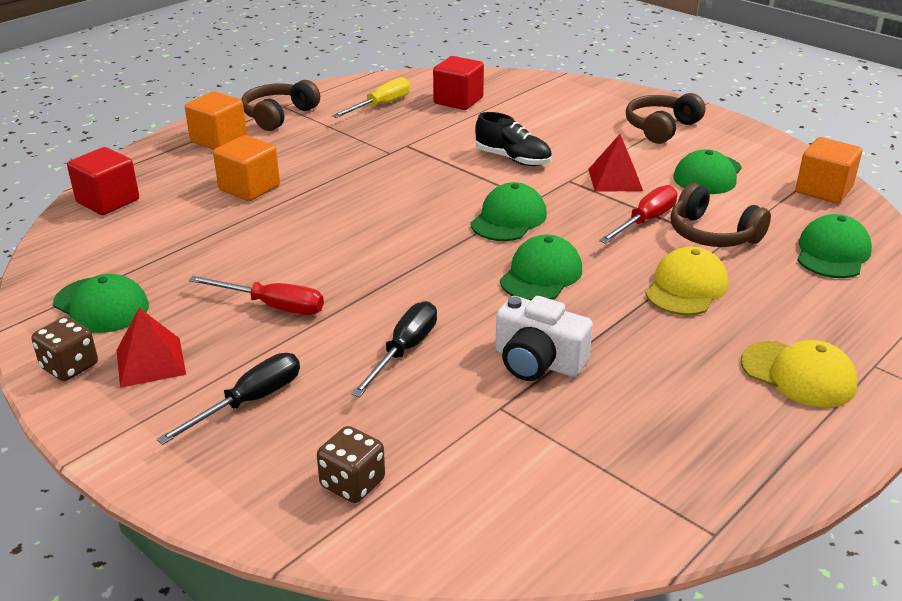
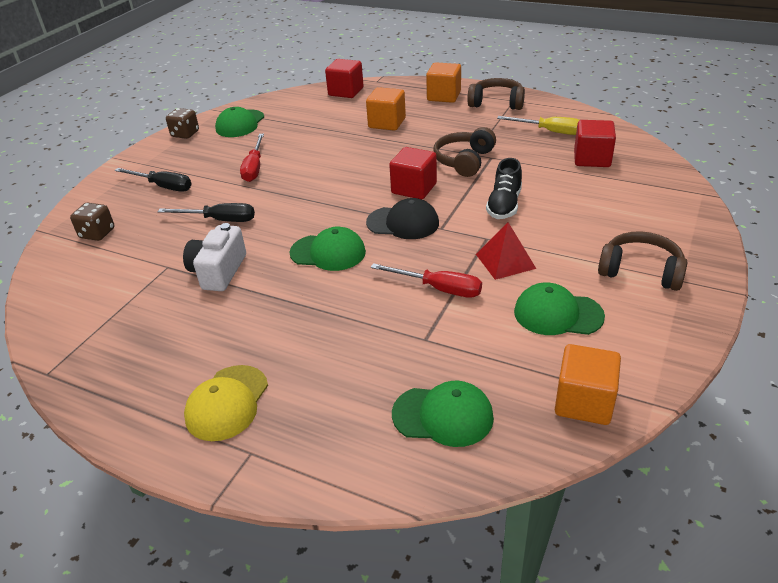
camera: 75 degrees right, 5 degrees up
red pyramid [117,308,186,388] -> none
green cap [470,182,547,241] -> black cap [366,198,439,239]
yellow cap [645,246,728,315] -> none
brown headphones [670,183,771,247] -> brown headphones moved to [433,127,496,177]
none -> red cube [389,147,437,199]

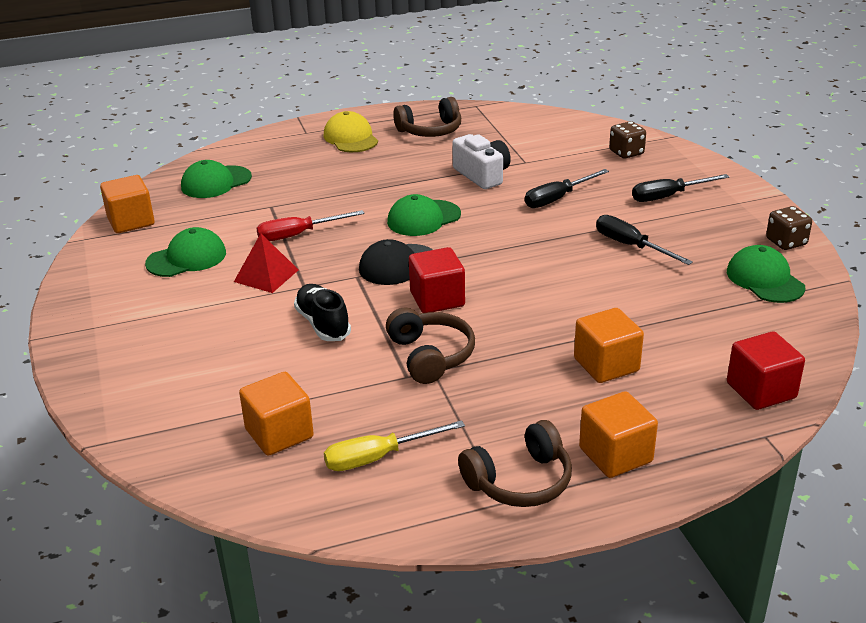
camera: 135 degrees right, 5 degrees down
red screwdriver [240,134,264,182] -> black screwdriver [596,215,693,265]
red cube [574,120,616,167] -> orange cube [239,372,314,456]
brown headphones [598,231,687,291] -> brown headphones moved to [393,97,461,137]

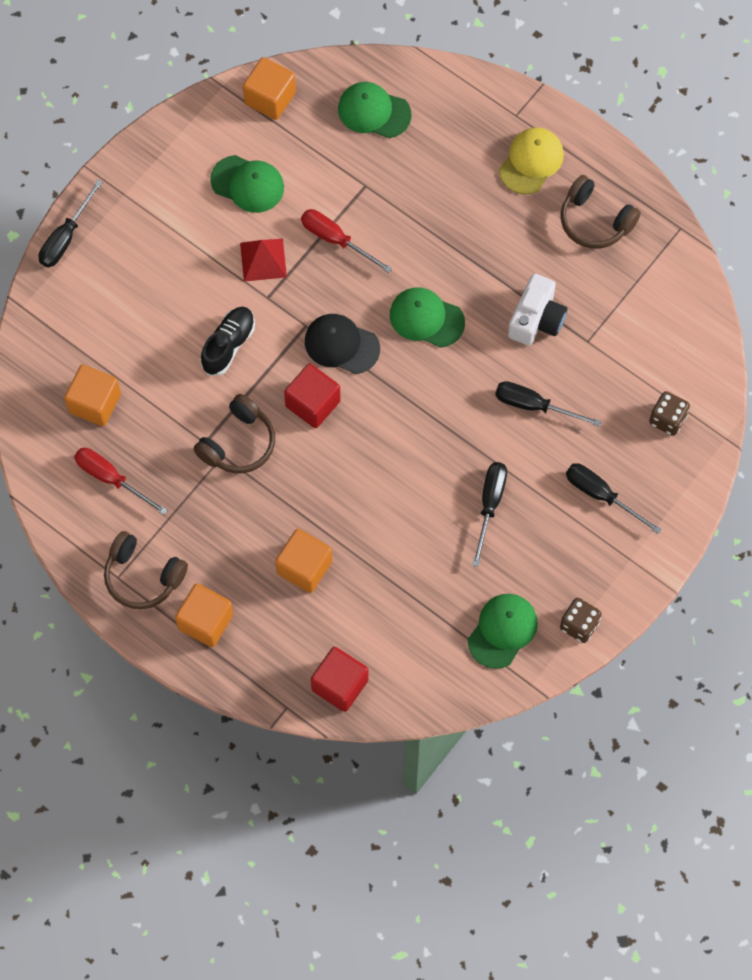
camera: 55 degrees right, 35 degrees up
yellow screwdriver [324,420,465,471] -> red screwdriver [74,448,168,515]
none -> black screwdriver [39,180,103,267]

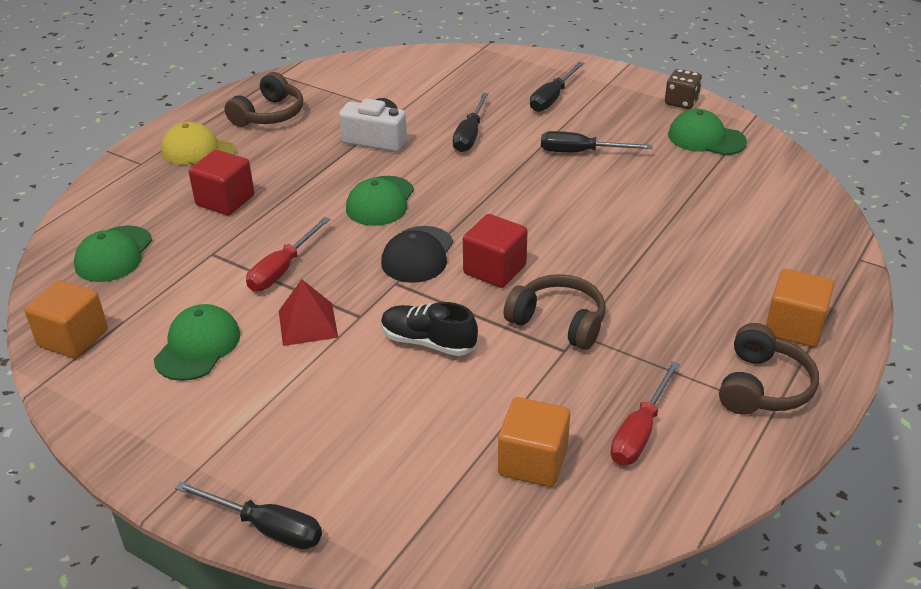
camera: 95 degrees left, 30 degrees down
orange cube [275,529,332,593] -> none
red cube [311,647,368,712] -> red cube moved to [189,150,254,215]
brown dice [649,391,690,436] -> none

